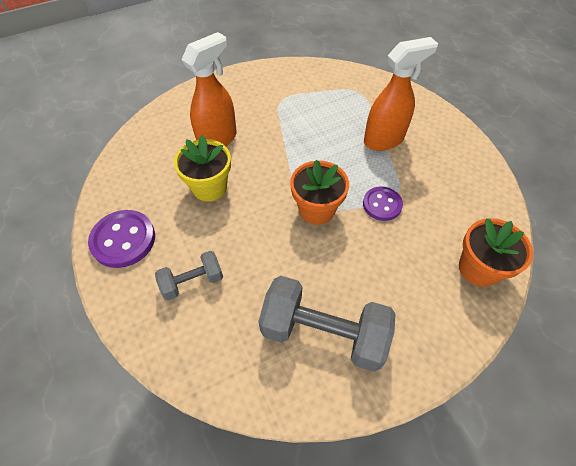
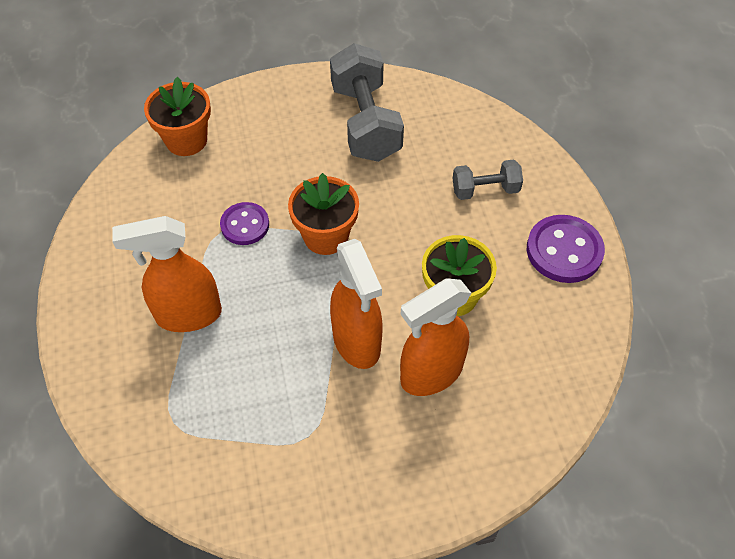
camera: 165 degrees left, 0 degrees up
grey dumbbell [258,276,395,372] -> grey dumbbell turned 45 degrees clockwise [330,43,404,162]
none -> orange spray bottle [330,239,382,369]

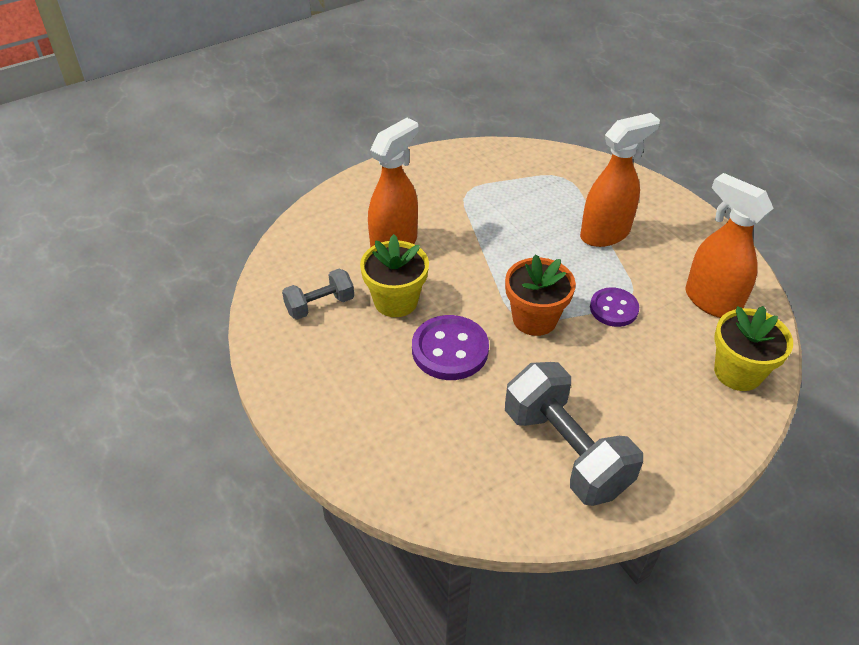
camera: 160 degrees right, 10 degrees down
orange flower pot [144,77,211,156] -> yellow flower pot [714,306,793,391]
orange spray bottle [330,239,382,369] -> orange spray bottle moved to [685,173,774,318]
grey dumbbell [452,159,523,200] -> grey dumbbell moved to [282,269,354,320]
purple button [527,215,605,283] -> purple button moved to [412,315,489,380]

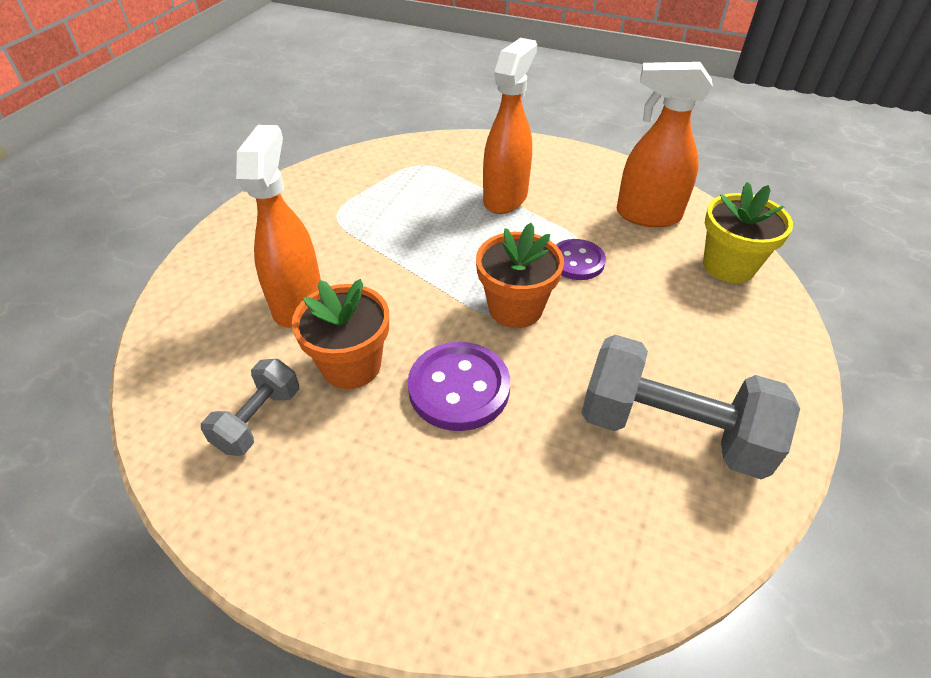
camera: 35 degrees left, 0 degrees up
yellow flower pot [360,234,429,317] -> orange flower pot [292,279,389,389]

